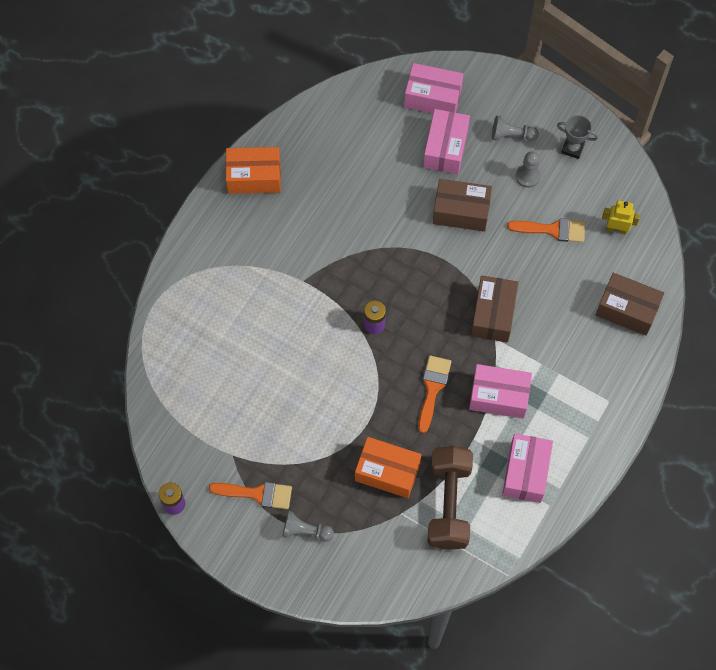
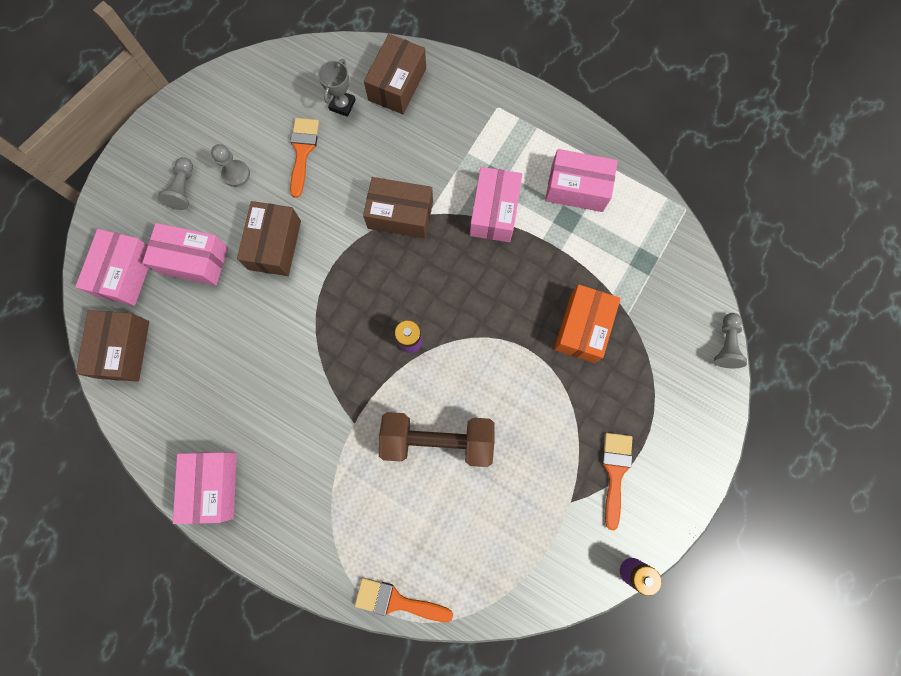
camera: 90 degrees left, 10 degrees up
orange box [226,147,281,194] -> pink box [173,452,237,524]
grey pawn [282,511,334,542] -> grey pawn moved to [714,313,747,369]
orange brush [418,355,451,433] -> orange brush moved to [355,578,453,622]
brown dumbbell [427,446,473,550] -> brown dumbbell moved to [379,412,495,467]
grey trophy [557,115,598,159] -> grey trophy moved to [318,59,356,117]
yellow robot [602,200,640,234] -> none
none -> brown box [76,310,149,382]

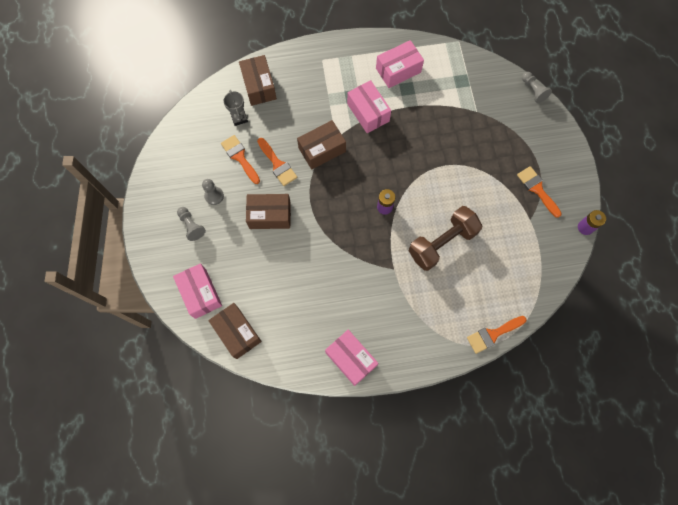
camera: 40 degrees left, 5 degrees down
pink box [142,223,228,285] -> none
brown box [237,201,301,276] -> brown box turned 60 degrees counterclockwise [246,194,291,229]
orange box [554,284,621,363] -> none
none -> orange brush [257,138,297,186]

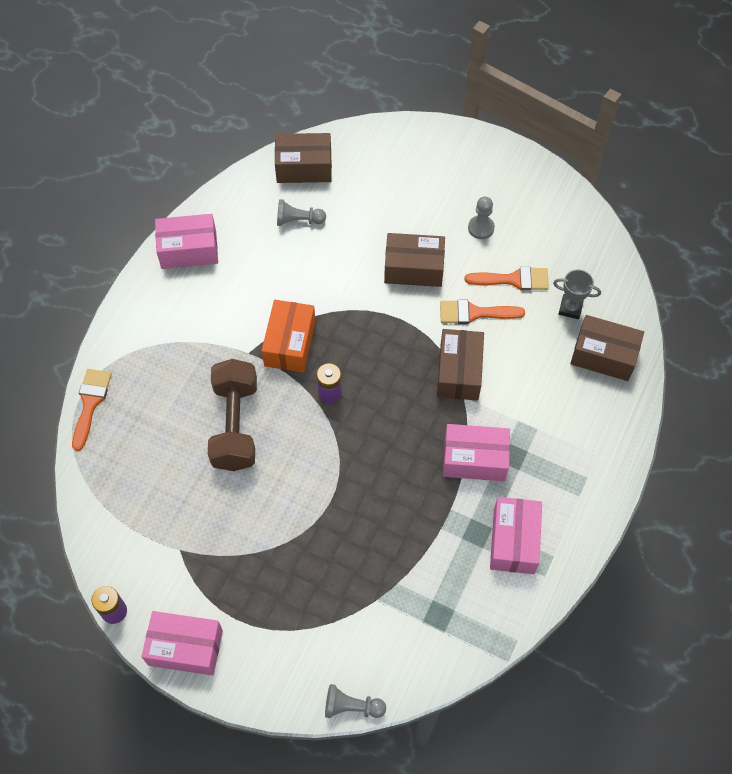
camera: 125 degrees right, 10 degrees down
pink box [173,263,222,319] -> pink box moved to [141,611,223,676]
grey pawn [177,207,206,241] -> grey pawn moved to [277,199,326,226]
brown box [246,194,291,229] -> brown box turned 60 degrees clockwise [384,233,445,287]
orange brush [517,166,562,218] -> none
none -> orange box [262,300,316,373]

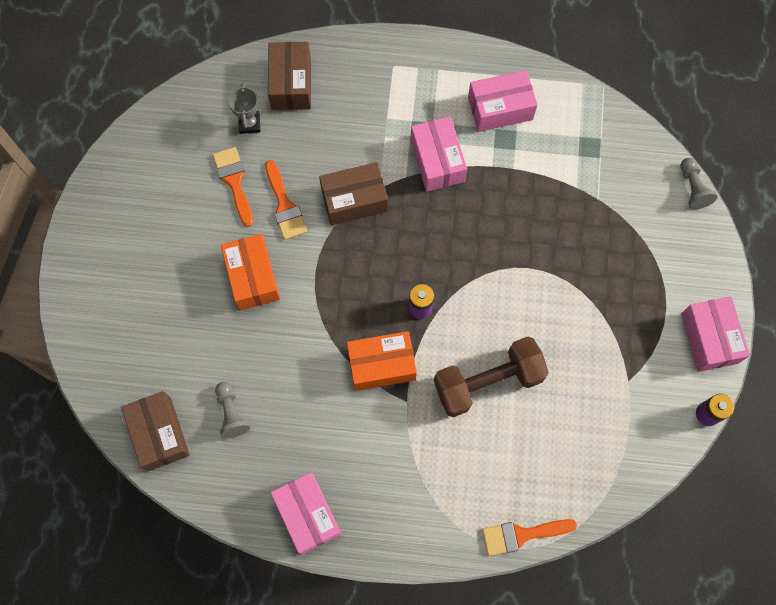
camera: 110 degrees left, 10 degrees up
brown box [384,233,445,287] -> orange box [221,234,280,310]
grey pawn [468,197,495,239] -> none

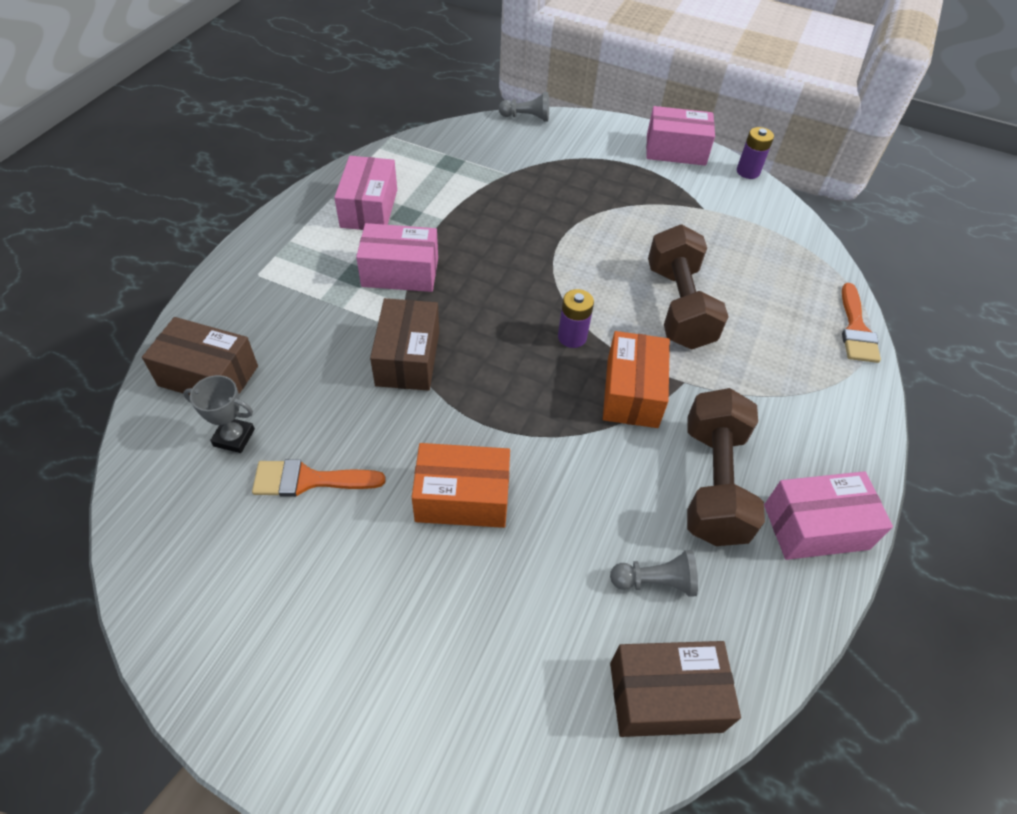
camera: 75 degrees left, 20 degrees down
orange brush [265,160,307,240] -> none
none -> brown dumbbell [687,388,765,546]

